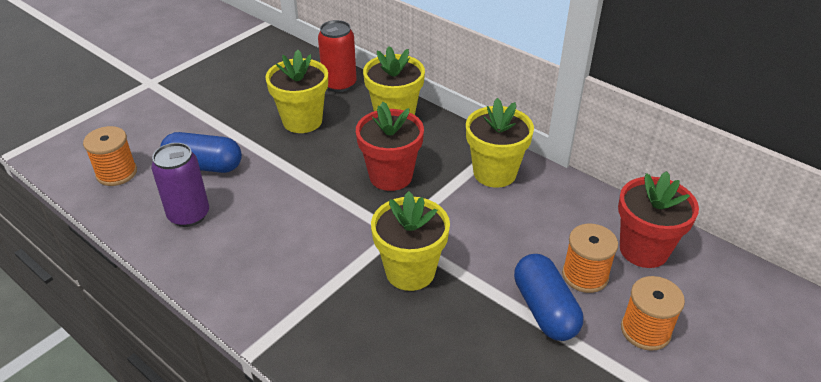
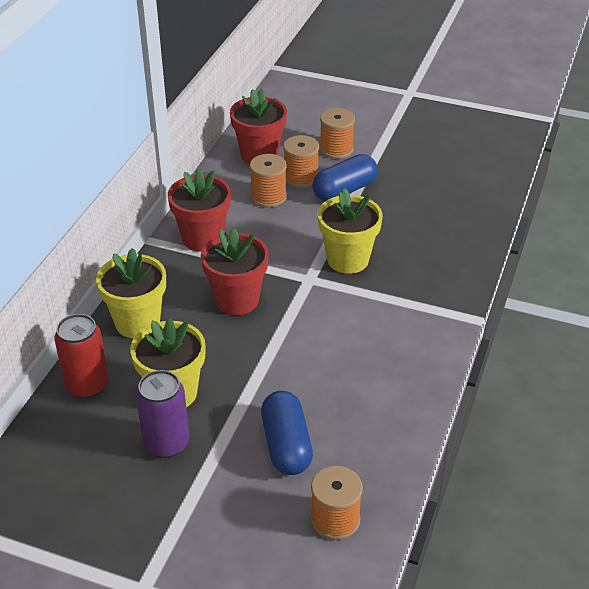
camera: 110 degrees left, 0 degrees up
purple can [151,143,209,227] -> purple can moved to [136,370,189,458]
yellow flower pot [466,98,534,188] -> red flower pot [168,168,231,252]
none -> orange spool [250,154,287,207]

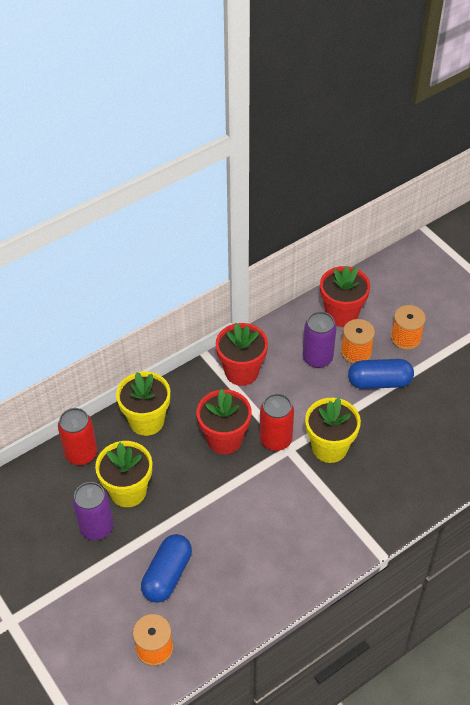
camera: 35 degrees right, 10 degrees up
orange spool [250,154,287,207] -> purple can [302,312,336,368]
none -> red can [260,394,294,451]

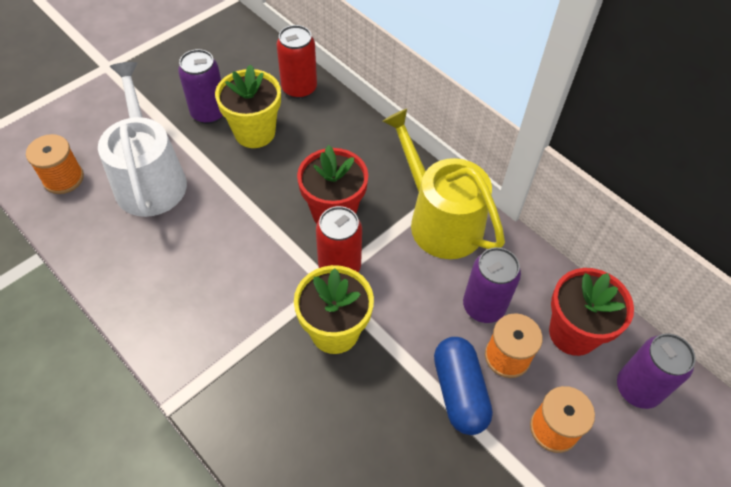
camera: 80 degrees right, 5 degrees up
yellow flower pot [116,371,170,436] -> none
blue capsule [141,534,192,603] -> white watering can [98,62,187,217]
red flower pot [216,323,268,386] -> yellow watering can [382,109,505,259]
none -> purple can [617,333,696,409]

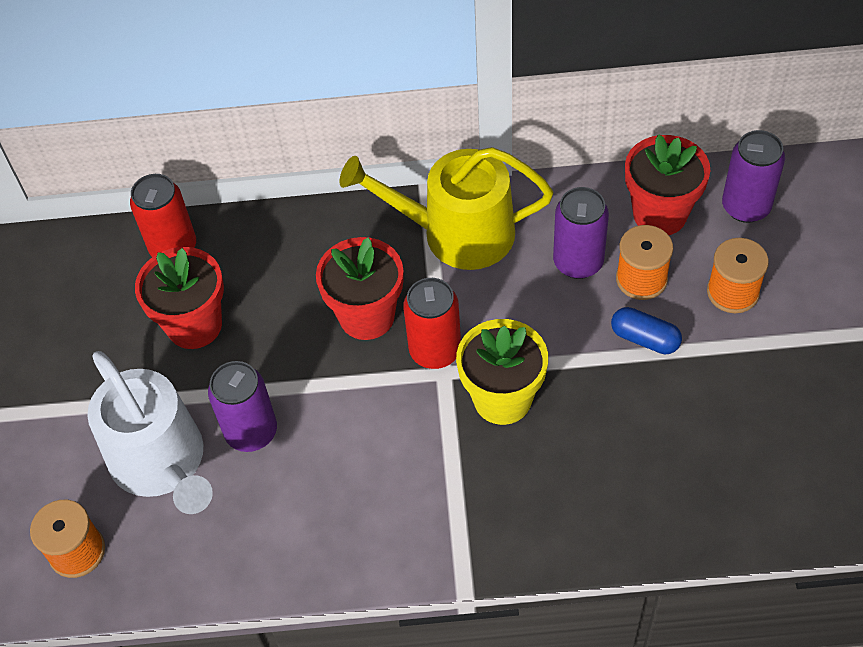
camera: 45 degrees left, 0 degrees up
white watering can [98,62,187,217] -> white watering can turned 150 degrees counterclockwise [87,351,213,514]
purple can [178,49,223,124] -> purple can moved to [208,361,277,452]
yellow flower pot [215,64,281,148] -> red flower pot [135,247,224,349]
blue capsule [434,337,493,435] -> blue capsule [611,307,682,354], size x0.66

